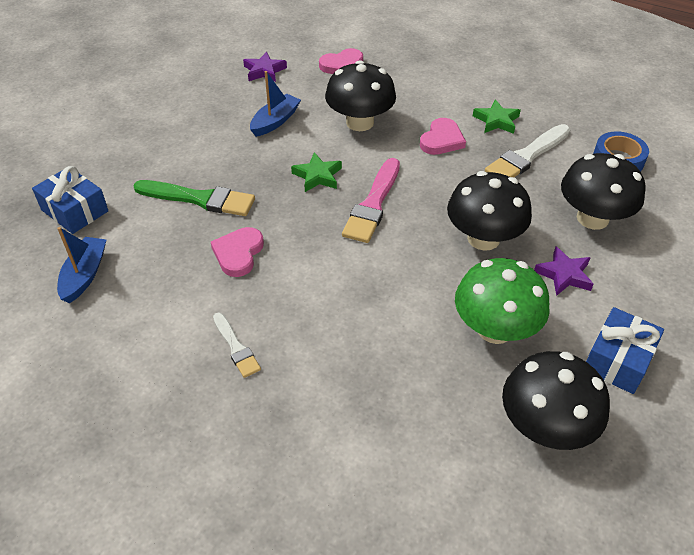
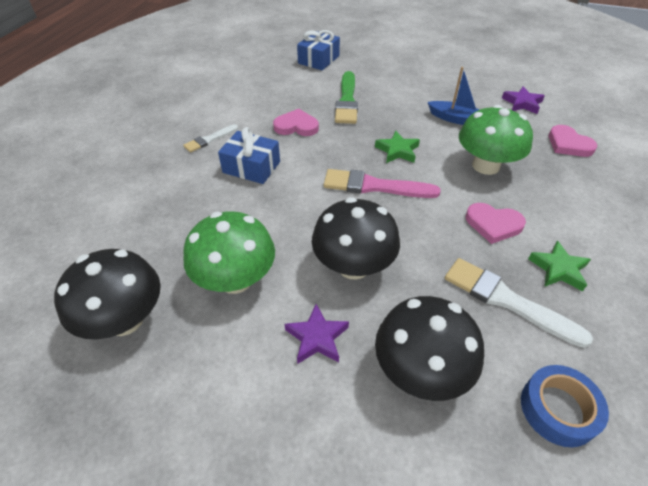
camera: 80 degrees right, 0 degrees up
blue boat [57,227,107,303] -> none
black mushroom [325,60,396,131] -> green mushroom [459,105,533,175]
blue gift [586,307,664,394] -> blue gift moved to [218,127,280,184]

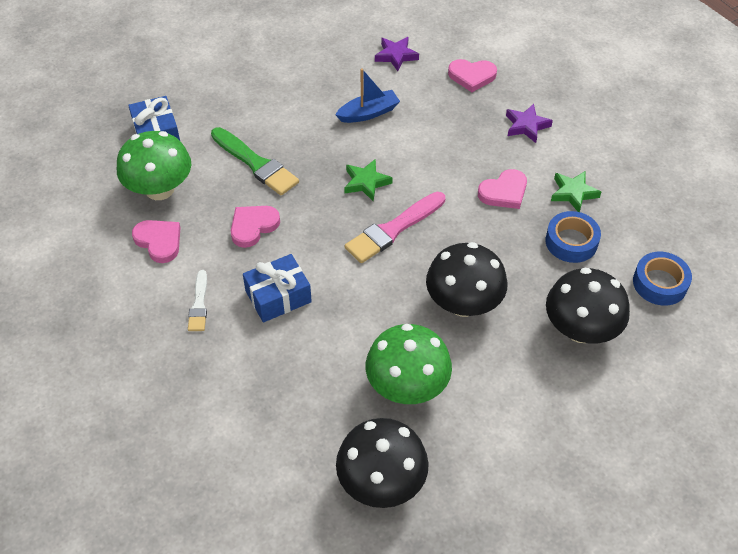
camera: 50 degrees left, 5 degrees up
purple star [285,304,349,364] -> purple star moved to [506,104,553,143]
white brush [445,258,593,348] -> blue tape [545,211,601,263]
green mushroom [459,105,533,175] -> green mushroom moved to [117,131,191,200]
none -> pink heart [132,220,181,263]

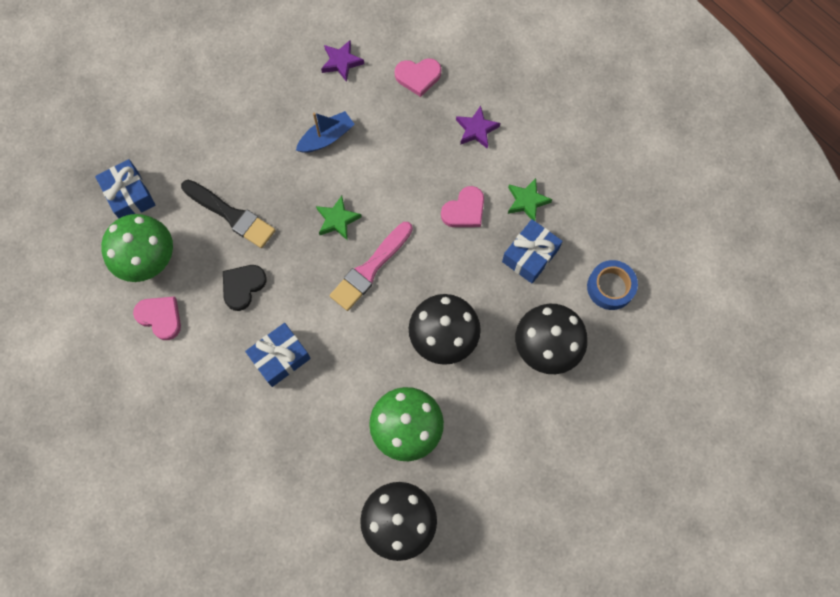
camera: 10 degrees left, 20 degrees up
white brush [188,270,207,331] -> none
green brush [211,127,299,195] -> black brush [181,180,276,248]
pink heart [231,206,280,248] -> black heart [223,265,267,311]
blue tape [545,211,601,263] -> blue gift [502,219,563,283]

